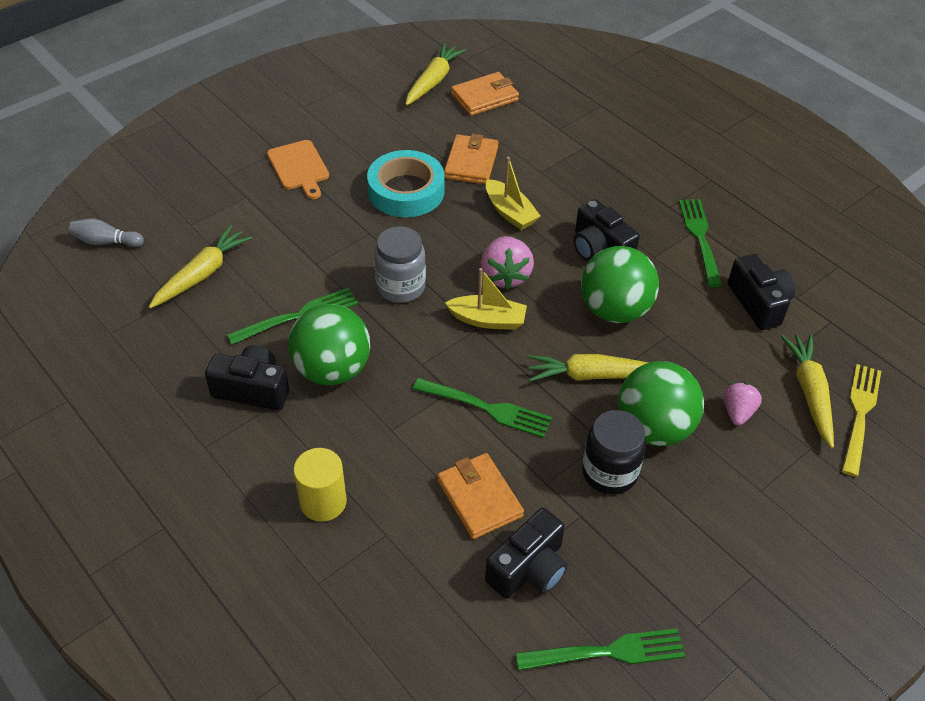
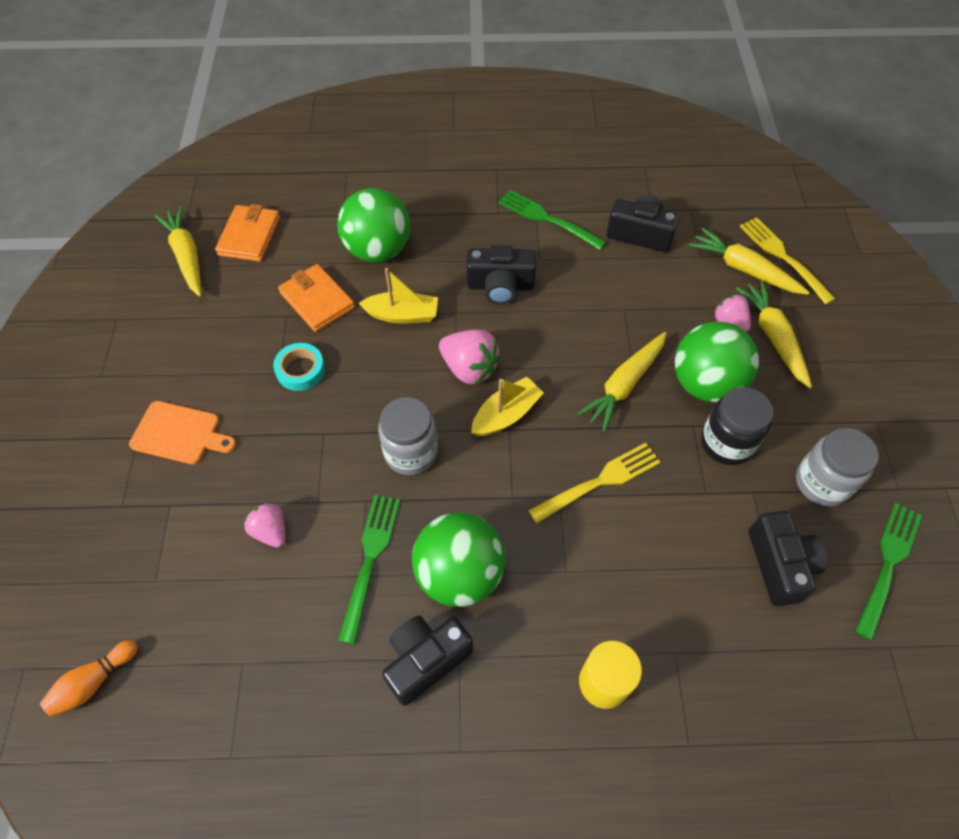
camera: 50 degrees left, 10 degrees up
grey bowling pin [69,219,144,247] -> orange bowling pin [40,640,138,717]
yellow carrot [149,225,252,308] -> yellow carrot moved to [735,281,812,388]
turquoise tape [367,150,445,217] -> turquoise tape [273,343,325,391], size x0.57
green fork [413,378,552,438] -> yellow fork [528,443,661,524]
orange wallet [437,453,524,539] -> none
green ball [581,246,659,323] -> green ball moved to [337,188,410,262]
none -> pink strawberry [244,502,285,548]
none -> grey jar [796,428,879,507]

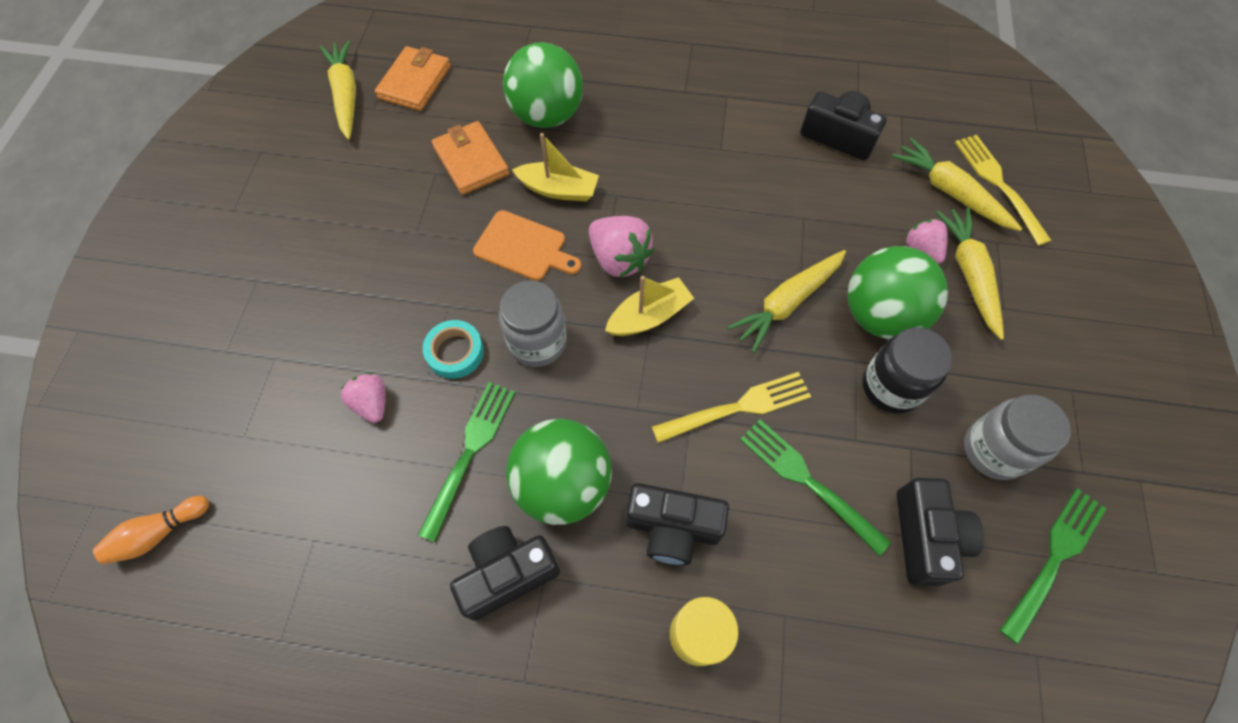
camera: 10 degrees right, 5 degrees up
orange cutting board [129,401,236,464] -> orange cutting board moved to [473,210,581,281]
turquoise tape [273,343,325,391] -> turquoise tape moved to [423,320,484,379]
black camera [467,245,536,304] -> black camera moved to [626,483,729,565]
green fork [498,190,606,250] -> green fork moved to [740,419,891,556]

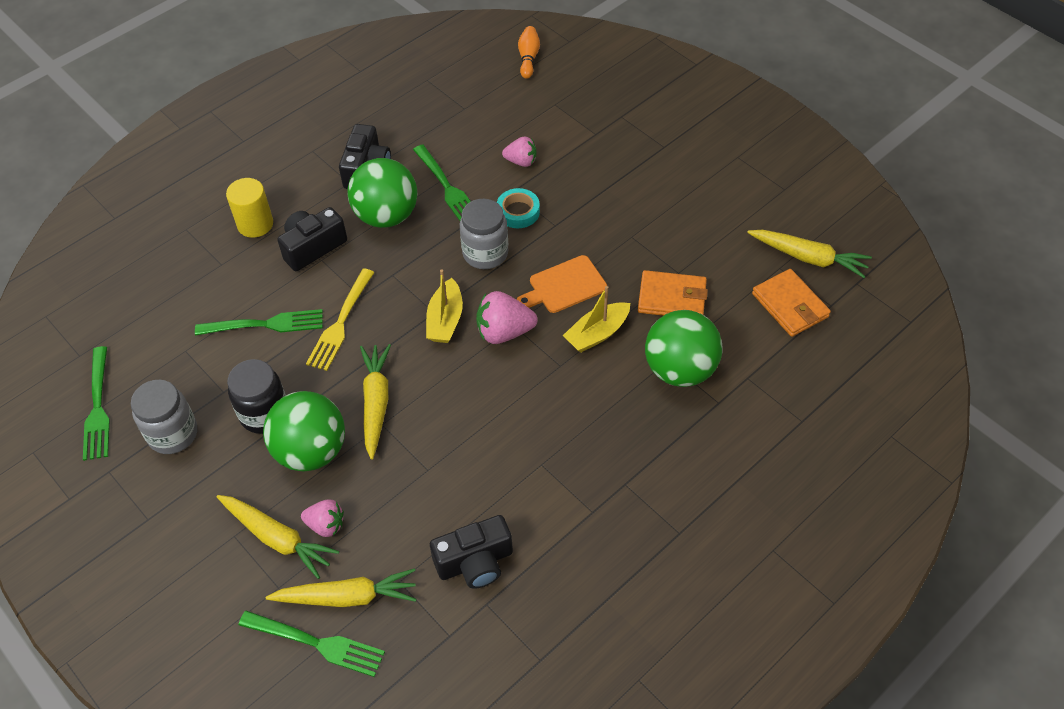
camera: 130 degrees right, 10 degrees down
black camera [896,478,984,586] -> none
yellow fork [955,135,1052,246] -> green fork [239,611,385,677]

